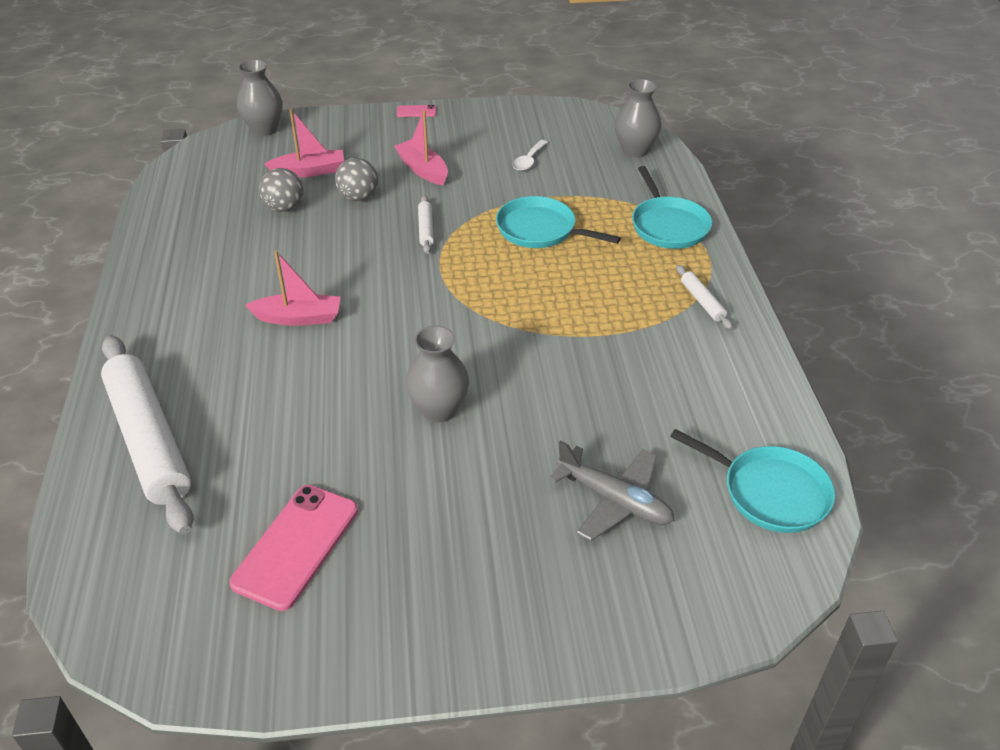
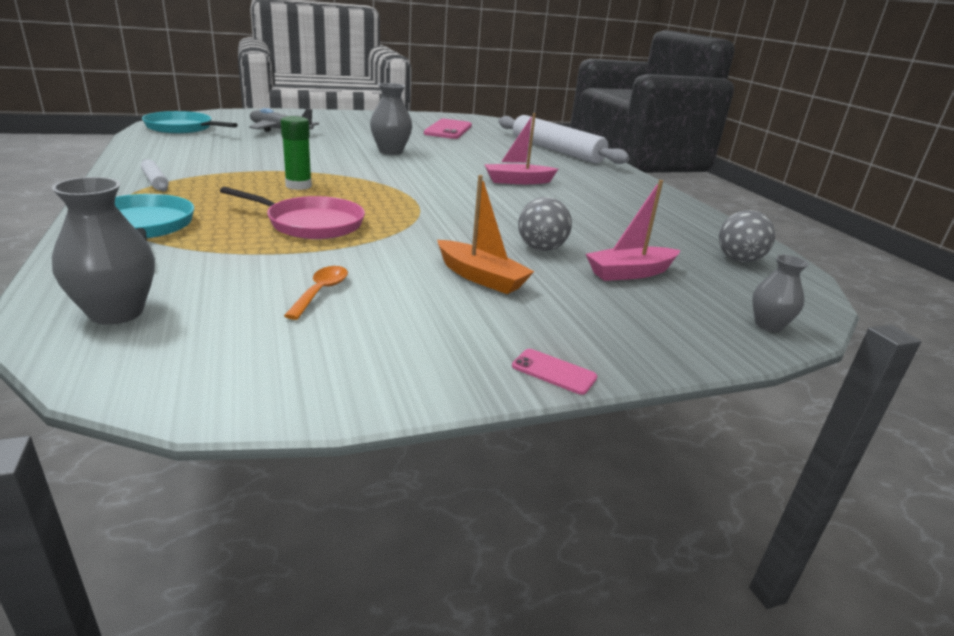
camera: 165 degrees right, 15 degrees down
grey vase [237,59,283,136] -> grey vase [752,255,809,332], size x0.63
grey ball [259,168,303,212] -> grey ball moved to [719,210,775,262]
pink boat [394,110,448,185] -> orange boat [437,175,535,294]
pink phone [397,105,436,117] -> pink phone turned 45 degrees clockwise [512,349,597,395]
white rolling pin [418,195,434,254] -> none
turquoise pan [496,196,621,248] -> pink pan [220,187,365,239]
white spoon [513,140,548,171] -> orange spoon [284,266,348,320]
none -> green glue stick [280,116,312,190]

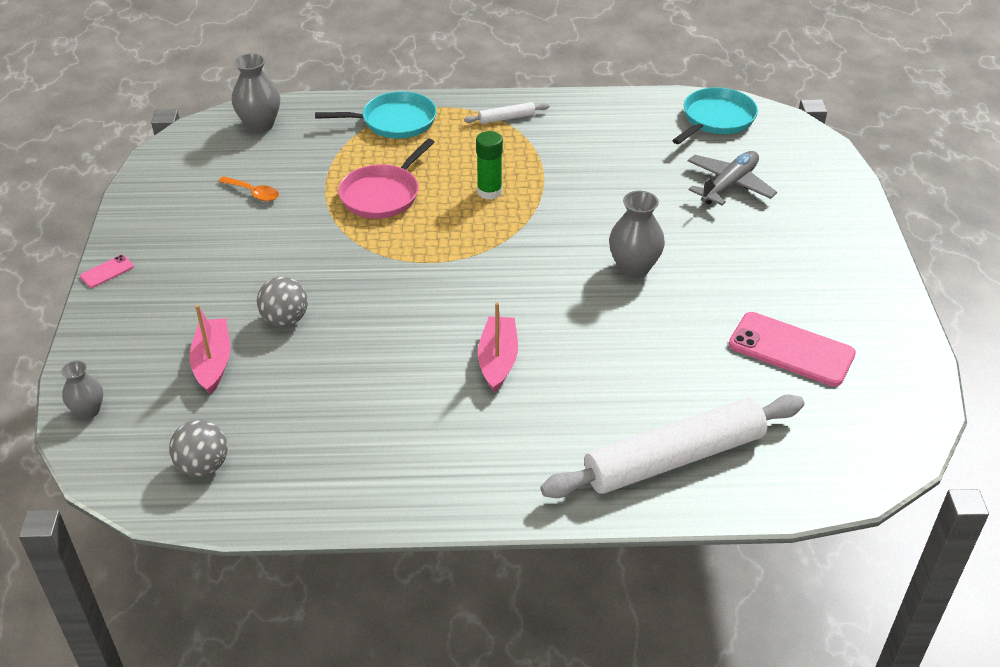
camera: 110 degrees right, 15 degrees up
orange boat [437,175,535,294] -> none

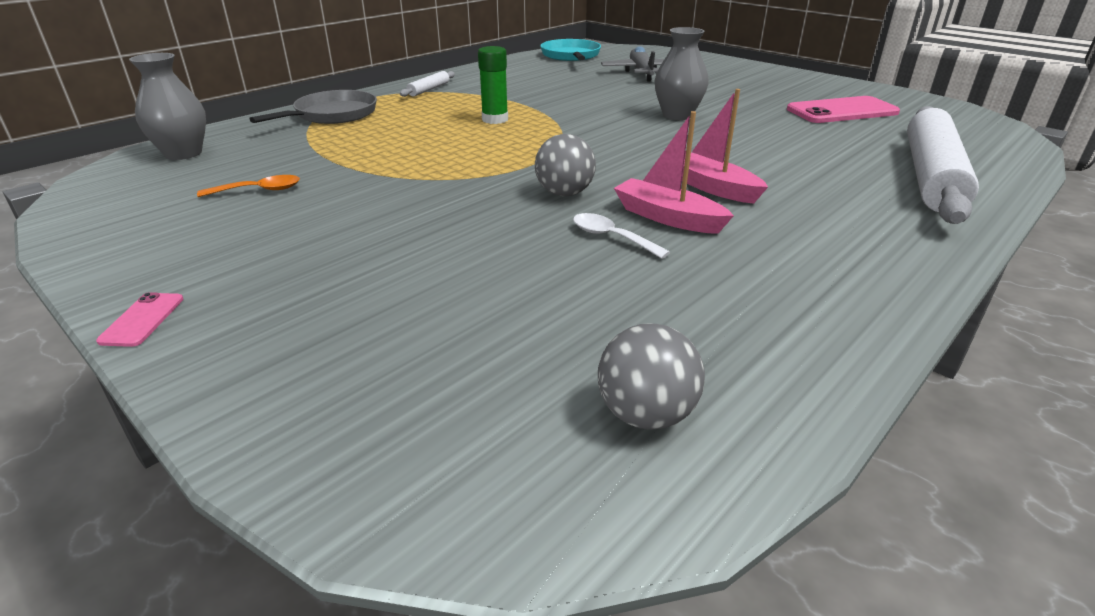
camera: 45 degrees left, 10 degrees down
grey vase [61,361,103,419] -> none
pink boat [189,305,230,395] -> pink boat moved to [614,111,734,234]
grey ball [257,276,308,327] -> grey ball moved to [535,134,596,196]
turquoise pan [315,91,437,139] -> grey pan [249,90,377,124]
pink pan [338,139,434,219] -> none
none -> white spoon [573,213,670,259]

